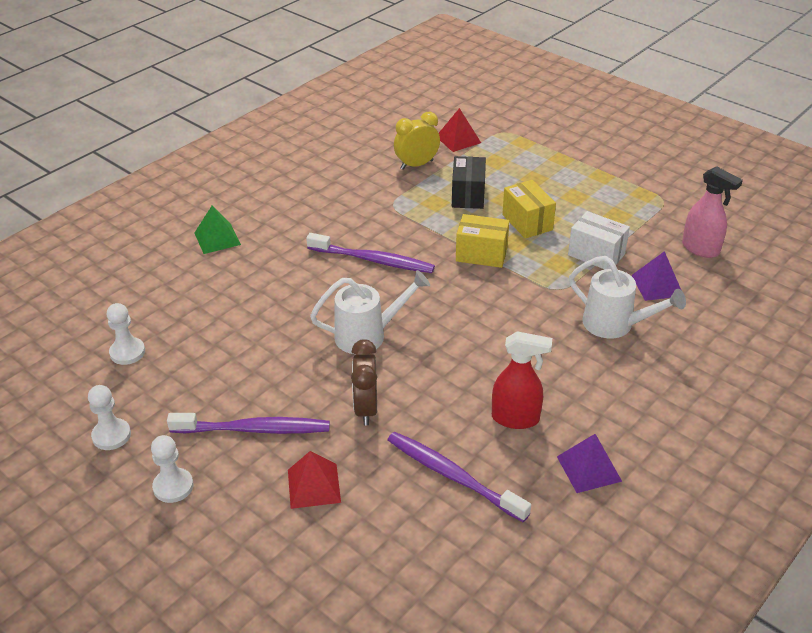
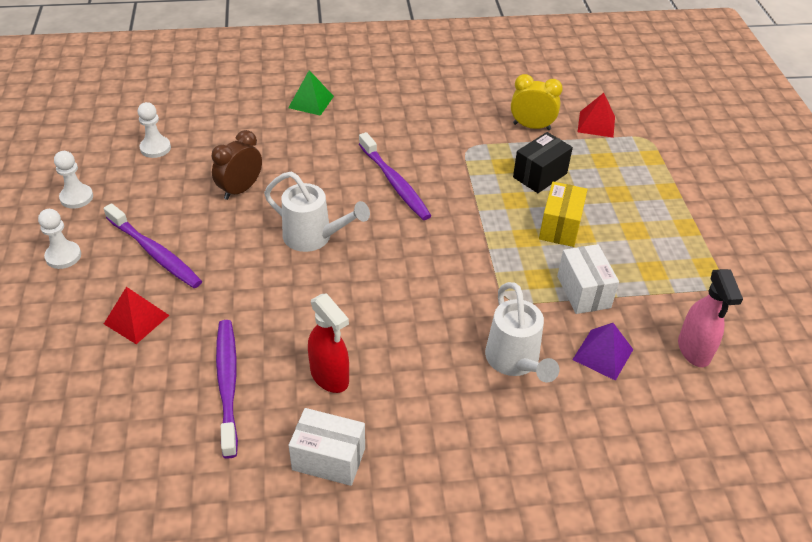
camera: 40 degrees right, 5 degrees up
brown clock [351,339,377,425] -> brown clock moved to [211,130,262,200]
yellow box [456,214,509,268] -> none
purple pyramid [557,434,622,493] -> white box [289,408,365,486]

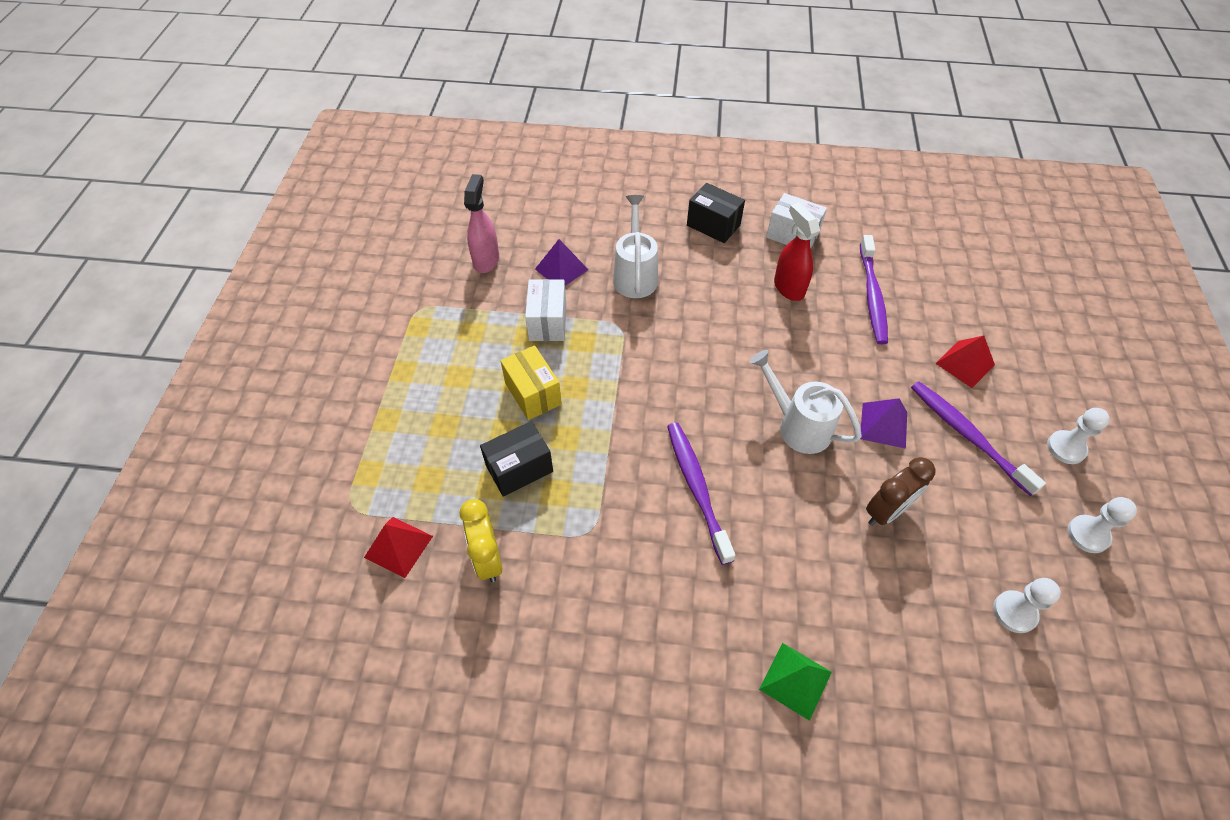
camera: 165 degrees left, 10 degrees up
yellow clock [511,74,563,130] -> yellow clock turned 45 degrees clockwise [459,499,502,582]
yellow box [539,182,587,247] -> yellow box turned 60 degrees counterclockwise [501,345,562,420]
none -> black box [687,183,745,243]
none -> purple pyramid [860,398,907,449]

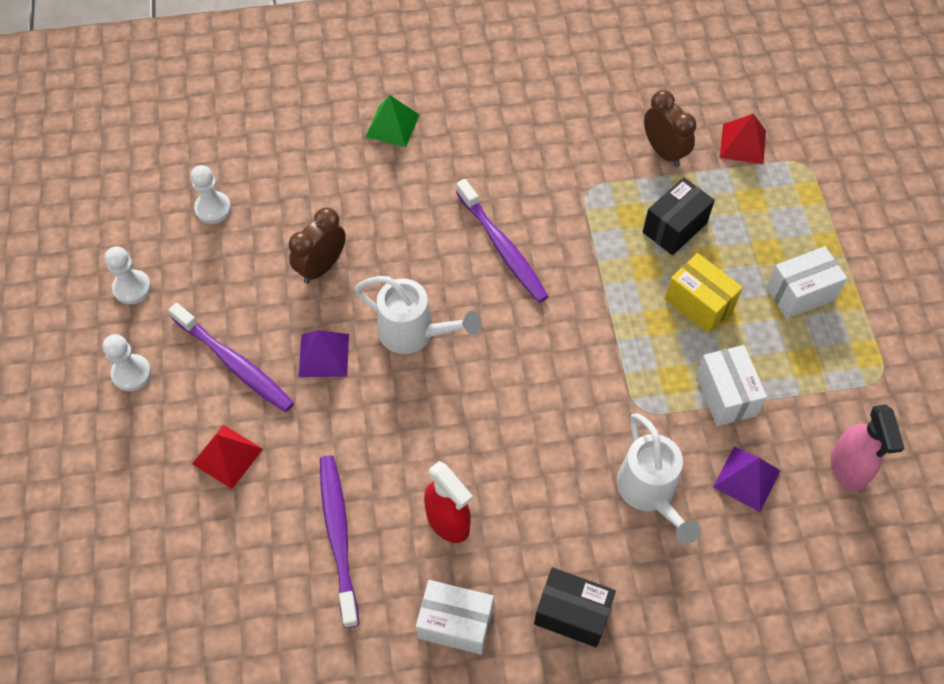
camera: 165 degrees right, 5 degrees up
yellow clock [459,499,502,582] -> brown clock [644,90,696,167]
none -> white box [766,246,847,319]

